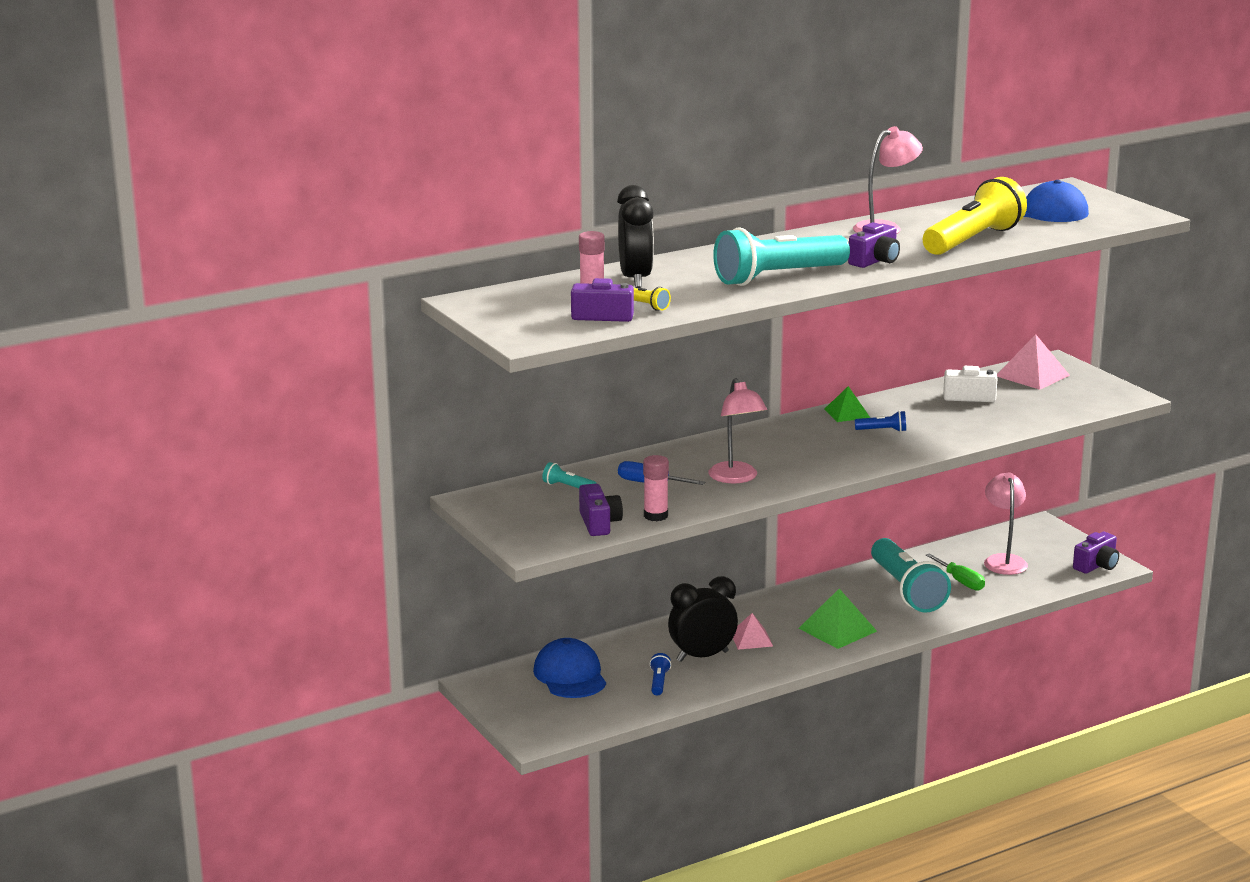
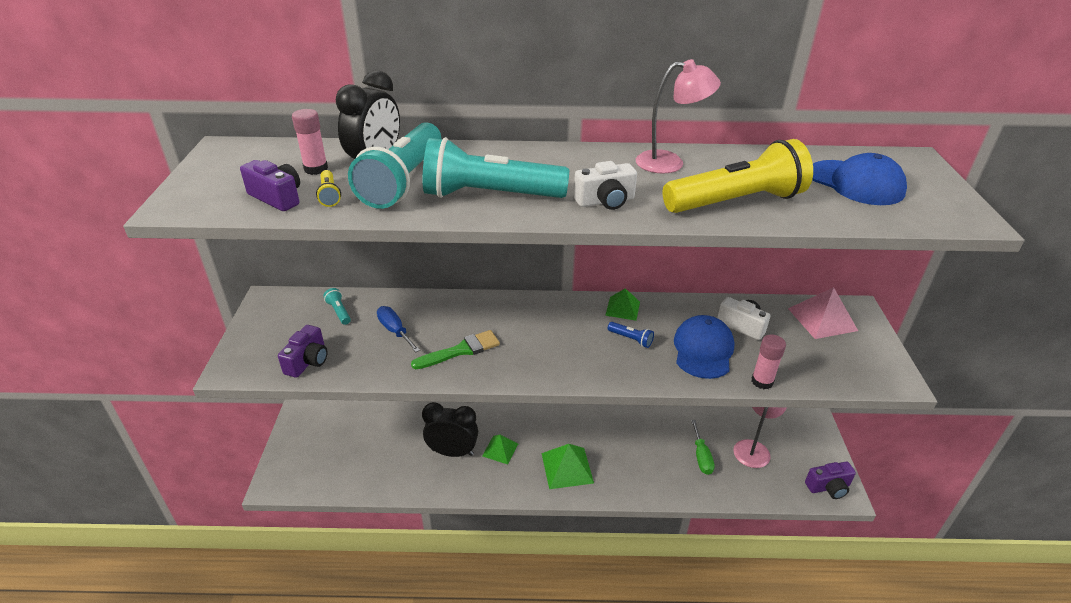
camera: 30 degrees right, 15 degrees up
blue cap [533,638,606,698] -> blue cap moved to [674,315,735,379]
pink glue stick [643,455,669,521] -> pink glue stick moved to [751,334,786,389]
blue flashlight [650,653,671,696] -> none
pink lamp [708,378,767,483] -> green brush [411,330,500,369]
pink pyramid [733,613,773,650] -> green pyramid [482,435,518,464]
purple camera [848,222,900,268] -> white camera [574,161,637,210]
turquoise flashlight [871,538,951,612] -> turquoise flashlight moved to [348,122,441,209]

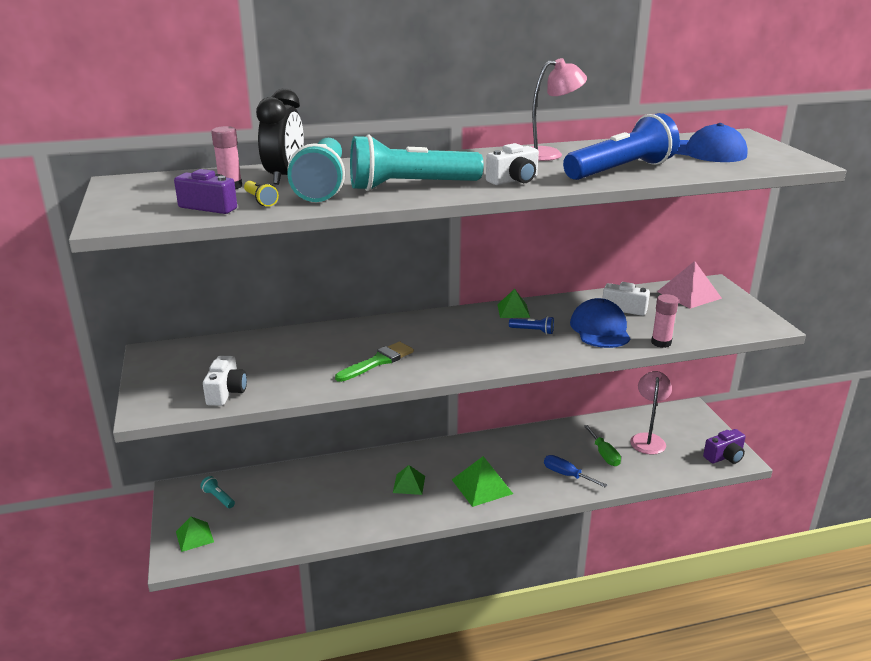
camera: 15 degrees left, 10 degrees down
purple camera [278,325,328,378] -> white camera [203,356,247,406]
turquoise flashlight [323,288,351,325] -> turquoise flashlight moved to [200,476,235,508]
blue screwdriver [377,306,420,353] -> blue screwdriver moved to [544,455,608,488]
black clock [422,402,478,457] -> none
yellow flashlight [662,139,813,213] -> blue flashlight [563,113,680,180]
none -> green pyramid [176,517,214,552]

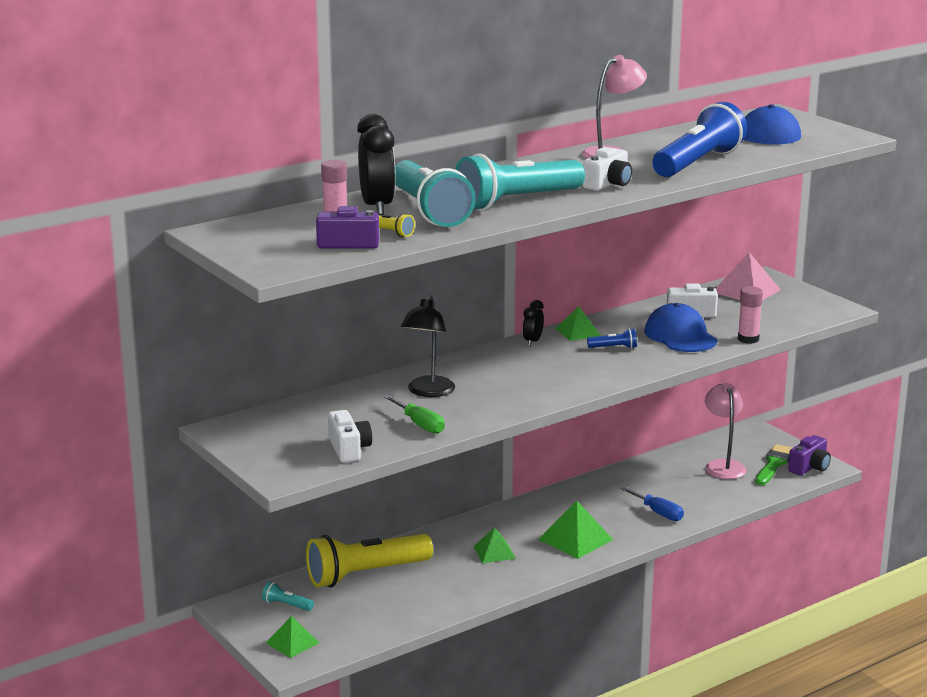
camera: 20 degrees left, 5 degrees down
green brush [335,342,414,382] -> green brush moved to [755,444,792,485]
blue screwdriver [544,455,608,488] -> blue screwdriver turned 150 degrees counterclockwise [620,487,684,521]
green screwdriver [584,425,621,466] -> green screwdriver moved to [384,395,445,434]
none -> yellow flashlight [306,533,433,588]
none -> black lamp [401,295,455,397]
none -> black clock [522,300,544,346]

